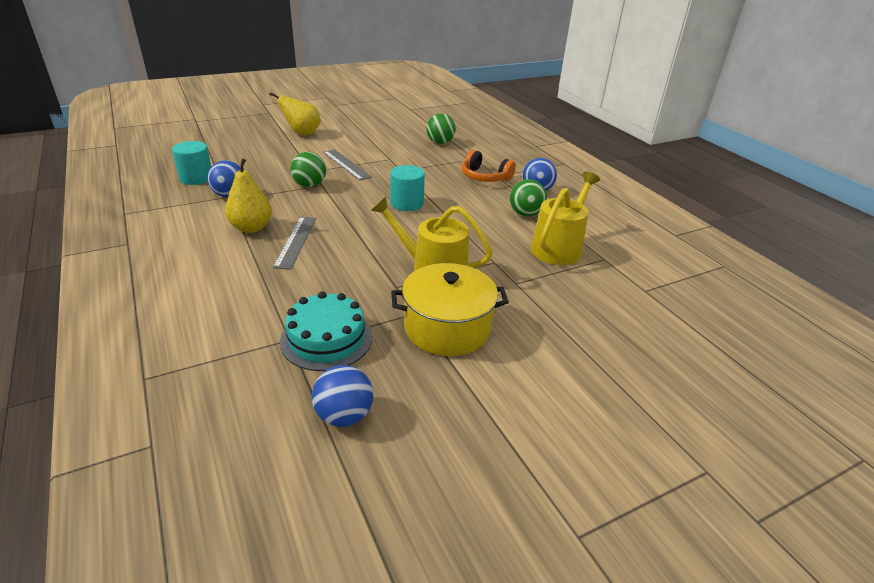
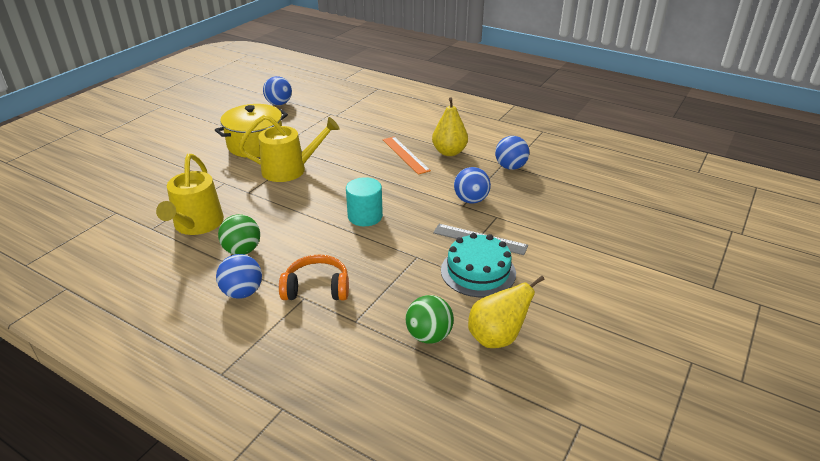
camera: 150 degrees right, 0 degrees up
turquoise cylinder [172,141,211,185] -> none
yellow pear [270,92,321,135] -> yellow pear moved to [468,276,545,348]
grey ruler [273,217,316,270] -> orange ruler [383,137,431,175]
turquoise cake [280,291,372,371] -> turquoise cake moved to [441,233,516,297]
green ball [290,152,326,187] -> blue ball [454,167,491,204]

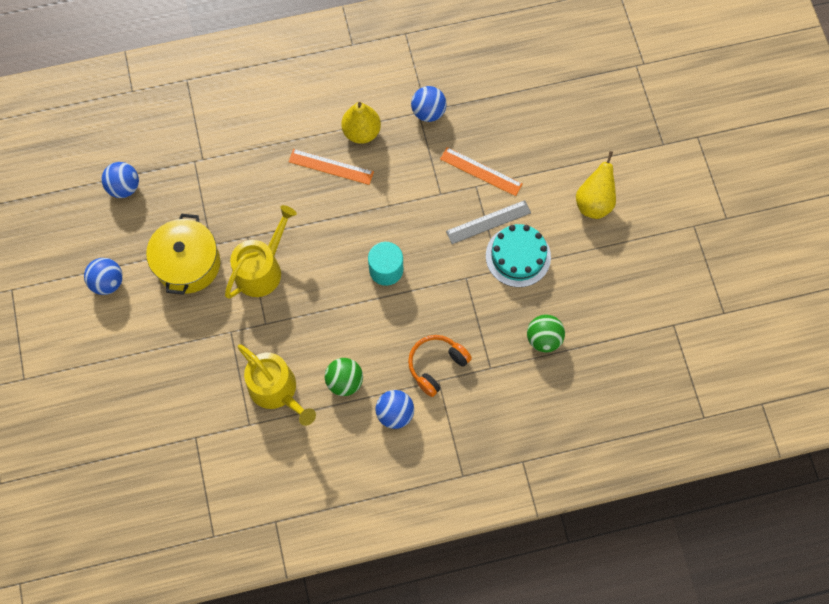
camera: 45 degrees left, 35 degrees up
blue ball [454,167,491,204] -> blue ball moved to [84,258,123,295]
yellow pear [468,276,545,348] -> yellow pear moved to [576,151,616,219]
none -> orange ruler [440,147,522,196]

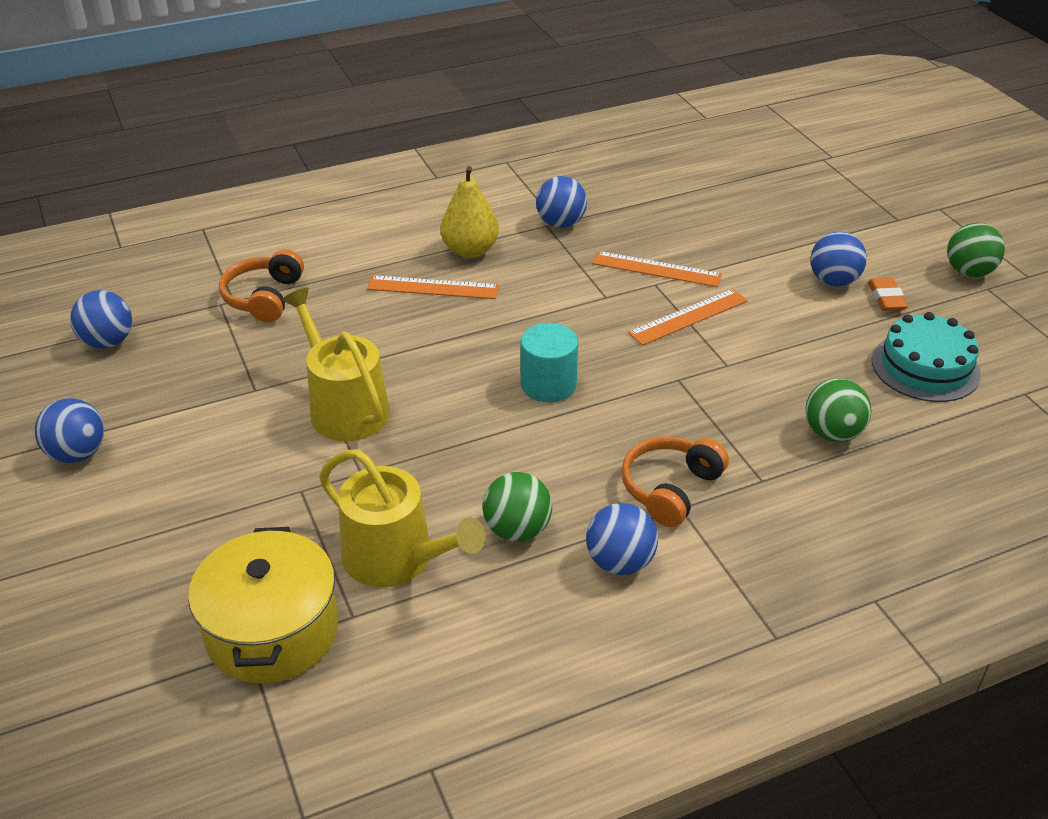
camera: 10 degrees left, 30 degrees down
yellow pot [146,214,220,295] -> yellow pot moved to [188,527,338,684]
yellow watering can [225,205,297,299] -> yellow watering can turned 60 degrees counterclockwise [282,288,390,441]
grey ruler [446,200,531,244] -> orange ruler [628,289,748,346]
turquoise cake [486,224,551,287] -> turquoise cake moved to [872,312,981,402]
yellow pear [576,151,616,219] -> blue ball [810,232,867,287]
none -> orange headphones [219,249,304,323]
none -> orange eraser [868,278,908,311]
none -> green ball [947,223,1005,277]

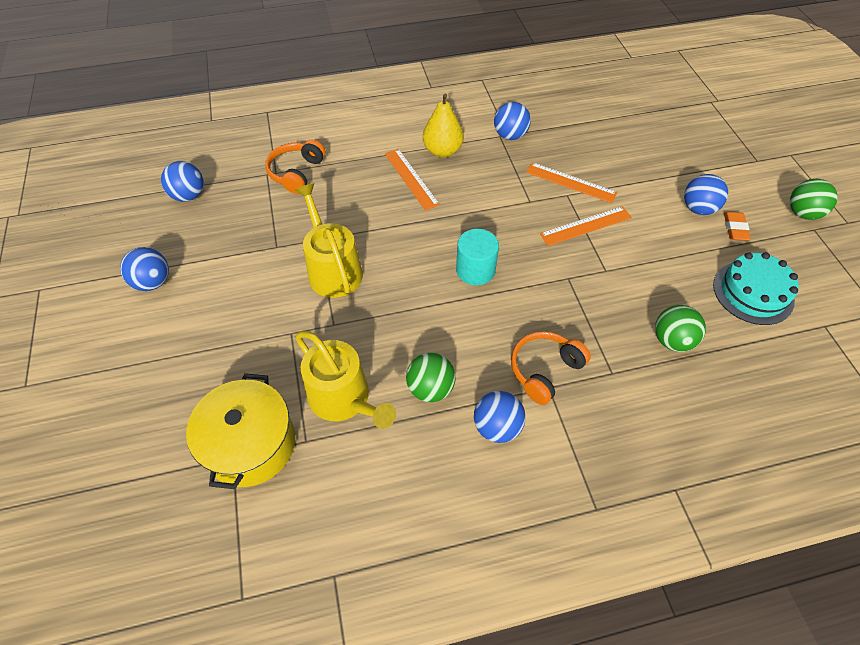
camera: 10 degrees right, 15 degrees up
orange ruler [367,275,499,299] -> orange ruler turned 45 degrees clockwise [385,149,440,211]

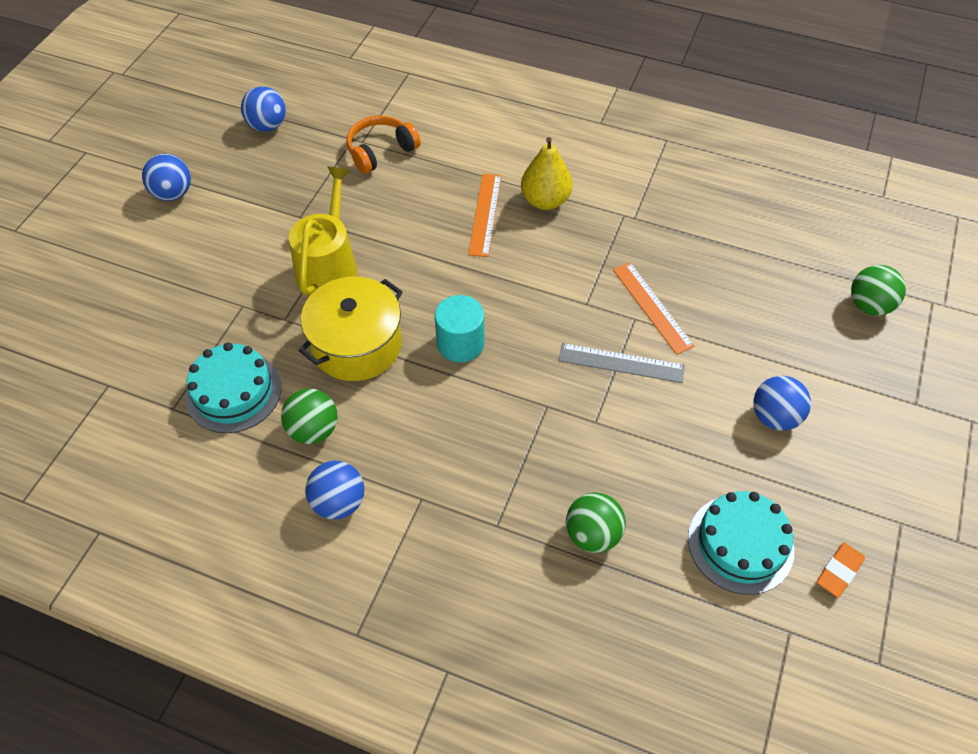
camera: 35 degrees right, 0 degrees up
yellow pot [186,373,295,489] -> yellow pot moved to [299,276,403,381]
yellow watering can [295,331,396,429] -> turquoise cake [185,342,281,433]
blue ball [494,102,531,140] -> none
orange headphones [511,331,591,405] -> none
orange ruler [540,206,632,246] -> grey ruler [558,343,685,383]
orange eraser [724,212,751,241] -> orange eraser moved to [817,543,865,597]
green ball [790,179,838,220] -> green ball moved to [851,265,906,316]

